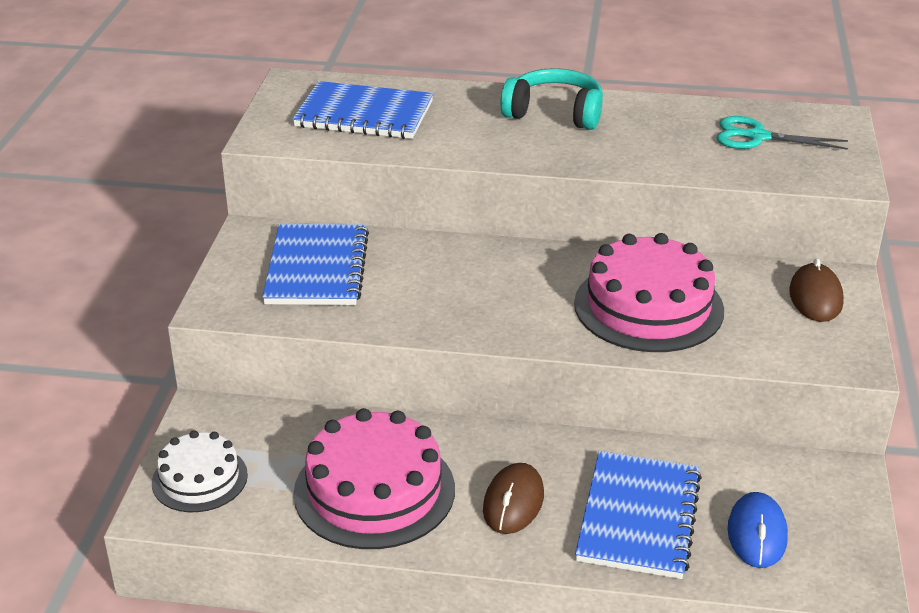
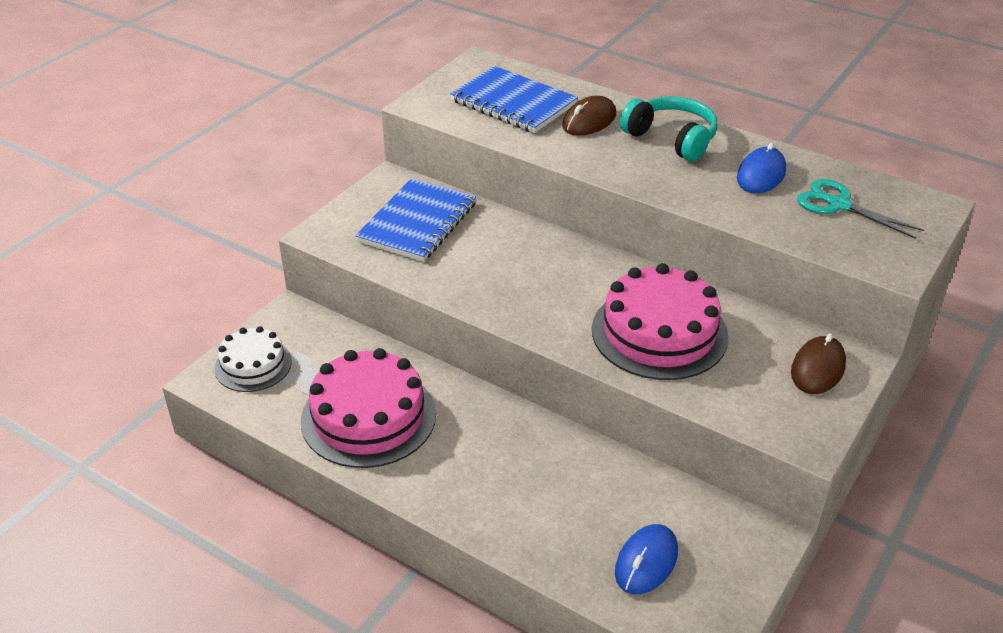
camera: 25 degrees right, 5 degrees up
brown mouse [483,463,544,534] -> brown mouse moved to [562,96,616,136]
blue notebook [575,451,702,579] -> none
none -> blue mouse [737,143,786,193]

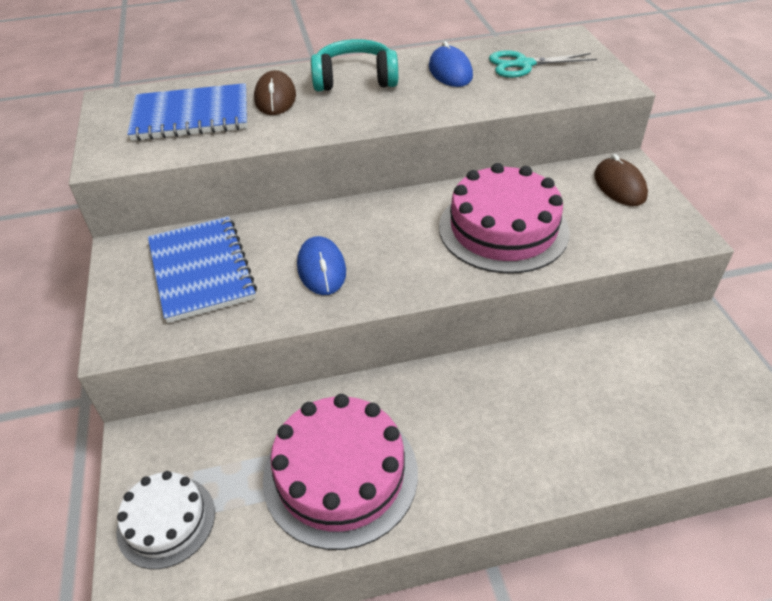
camera: 45 degrees left, 5 degrees up
blue mouse [615,524,678,594] -> blue mouse moved to [297,236,346,295]

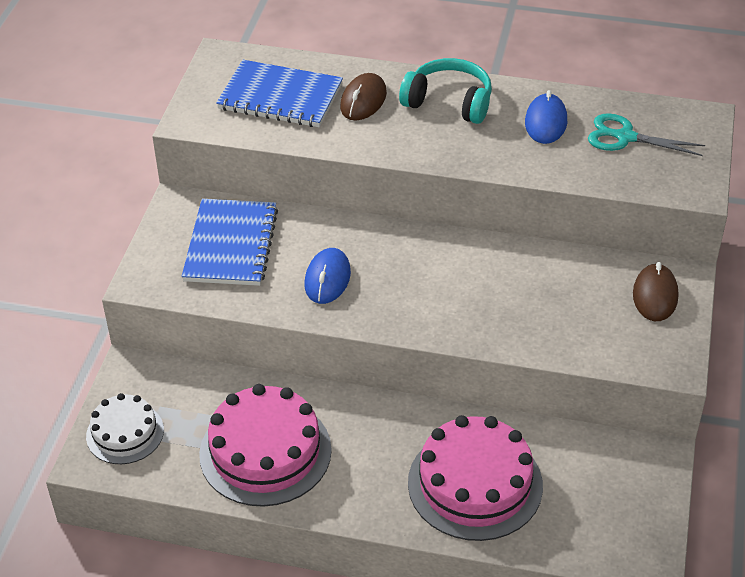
camera: 25 degrees right, 0 degrees up
pink cake [439,163,569,273] -> pink cake moved to [408,415,543,541]

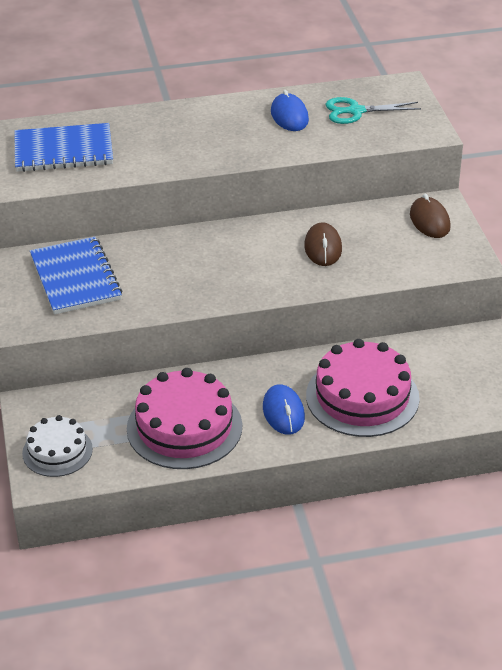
camera: 25 degrees left, 5 degrees down
blue mouse [305,248,351,304] -> blue mouse moved to [263,384,305,435]
brown mouse [340,73,387,120] -> brown mouse moved to [304,222,342,266]
turquoise headphones [399,58,492,124] -> none

